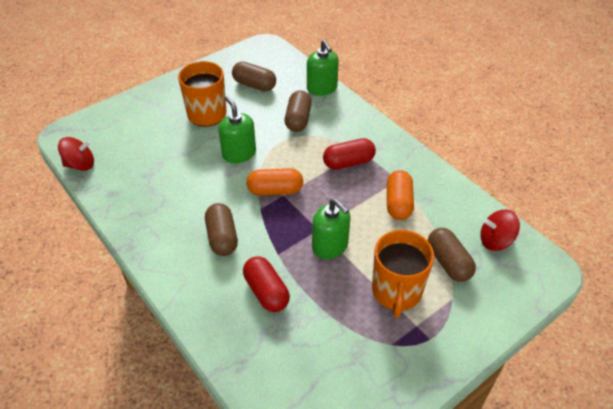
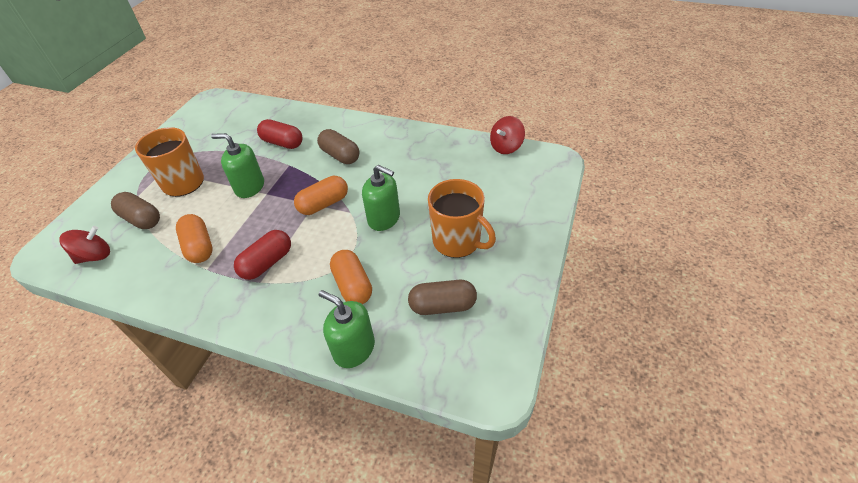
camera: 150 degrees right, 0 degrees up
brown capsule [285,90,312,132] -> orange capsule [330,250,372,304]

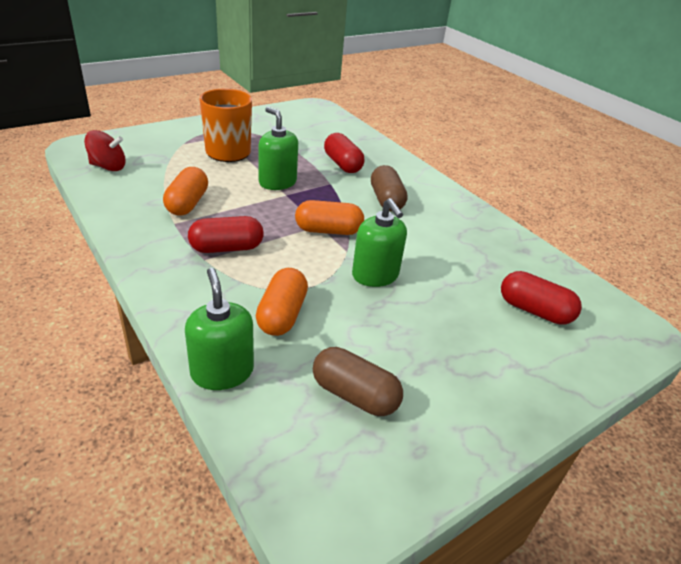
camera: 30 degrees right, 10 degrees down
brown capsule [111,192,160,229] -> none
orange mug [428,179,496,258] -> none
red spinning top [490,116,525,154] -> none
none -> red capsule [501,271,582,325]

